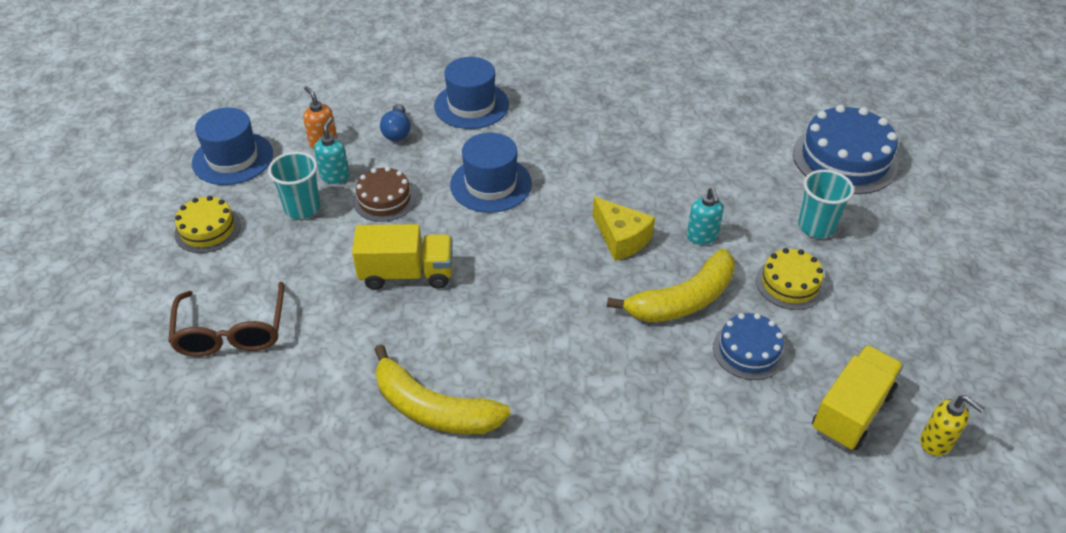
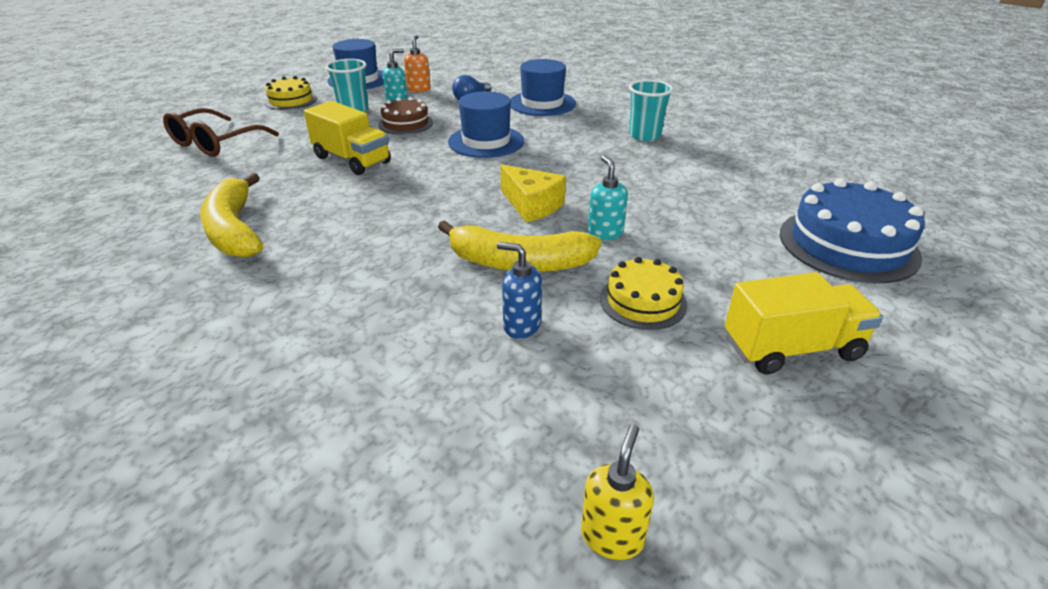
camera: 40 degrees right, 10 degrees down
yellow cheese [593,197,655,261] -> yellow cheese turned 45 degrees counterclockwise [500,164,566,222]
turquoise soap dispenser [687,188,724,245] -> turquoise soap dispenser turned 135 degrees clockwise [588,155,628,240]
blue cake [713,313,786,380] -> blue soap dispenser [497,242,542,339]
turquoise cup [798,170,854,238] -> turquoise cup moved to [629,80,673,141]
yellow truck [812,345,904,450] -> yellow truck moved to [725,272,883,374]
yellow soap dispenser [920,395,985,456] -> yellow soap dispenser turned 150 degrees counterclockwise [581,424,654,560]

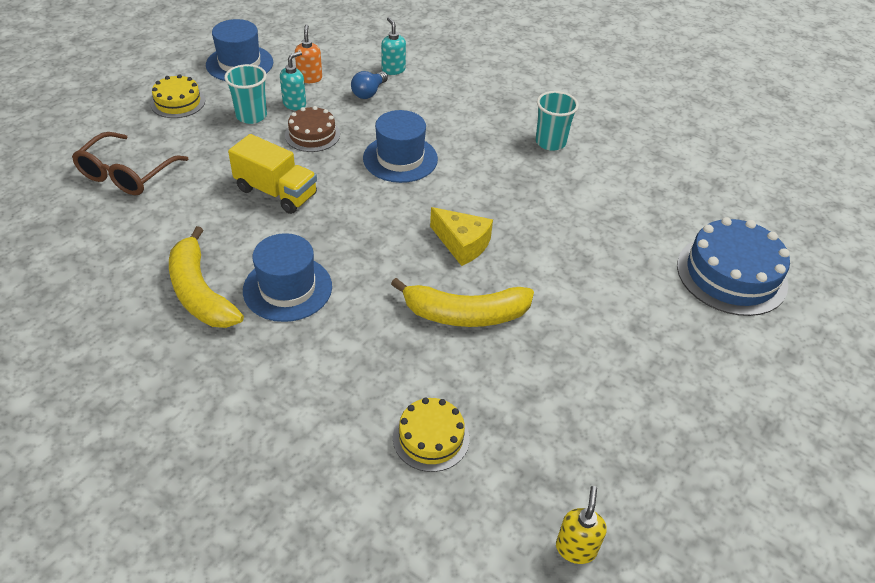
camera: 10 degrees left, 10 degrees up
blue soap dispenser [497,242,542,339] -> none
blue hat [510,59,576,116] -> blue hat moved to [243,233,332,322]
turquoise soap dispenser [588,155,628,240] -> turquoise soap dispenser moved to [381,17,406,75]
yellow cake [600,257,687,330] -> yellow cake moved to [393,398,470,472]
yellow truck [725,272,883,374] -> none

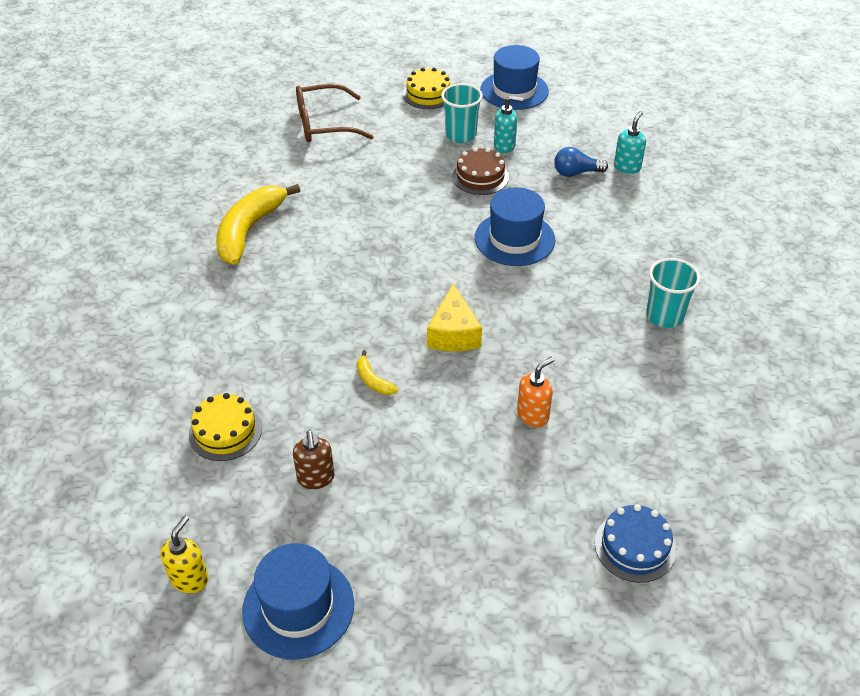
camera: 55 degrees right, 0 degrees up
yellow truck [228,134,317,214] -> none
blue hat [243,233,332,322] -> blue hat moved to [242,543,354,659]
orange soap dispenser [295,24,322,83] -> orange soap dispenser moved to [517,357,554,427]
yellow banana [391,278,534,327] -> yellow banana [357,350,398,395], size x0.44
yellow soap dispenser [556,486,607,564] -> yellow soap dispenser turned 45 degrees counterclockwise [160,515,209,593]
blue cake [677,217,790,316] -> blue cake [595,504,676,583], size x0.58
none -> brown soap dispenser [293,430,334,489]

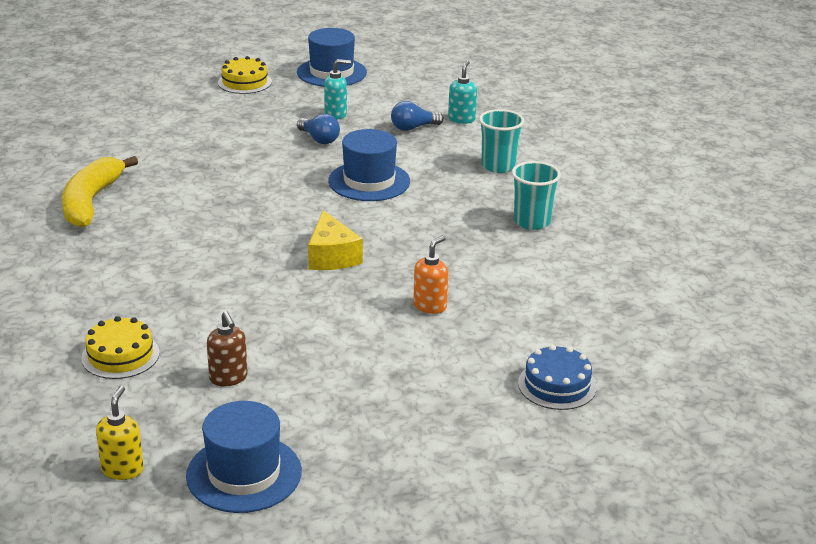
camera: 15 degrees left, 15 degrees down
brown glasses [296,84,374,142] -> none
yellow banana [357,350,398,395] -> none
turquoise cup [441,83,483,143] -> turquoise cup moved to [479,109,524,173]
brown cake [452,147,509,195] -> blue light bulb [297,114,340,144]

